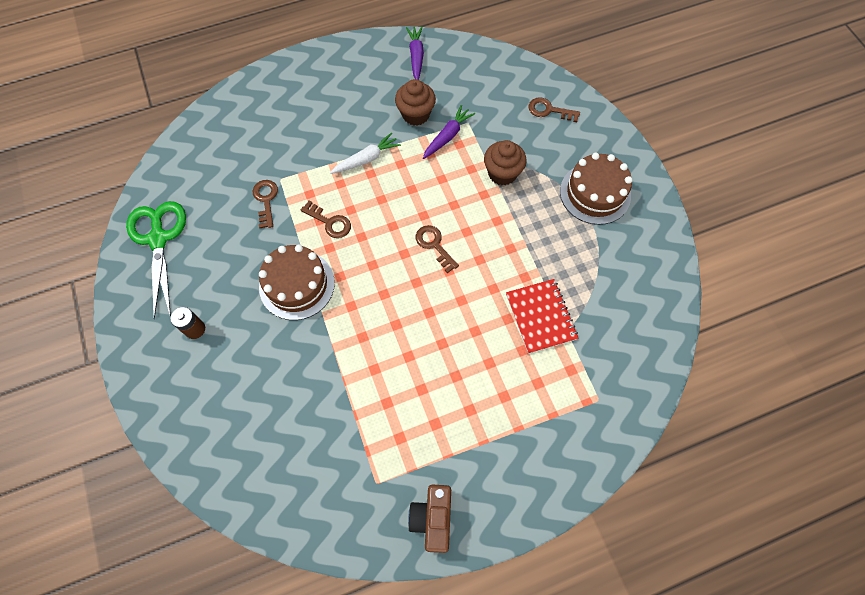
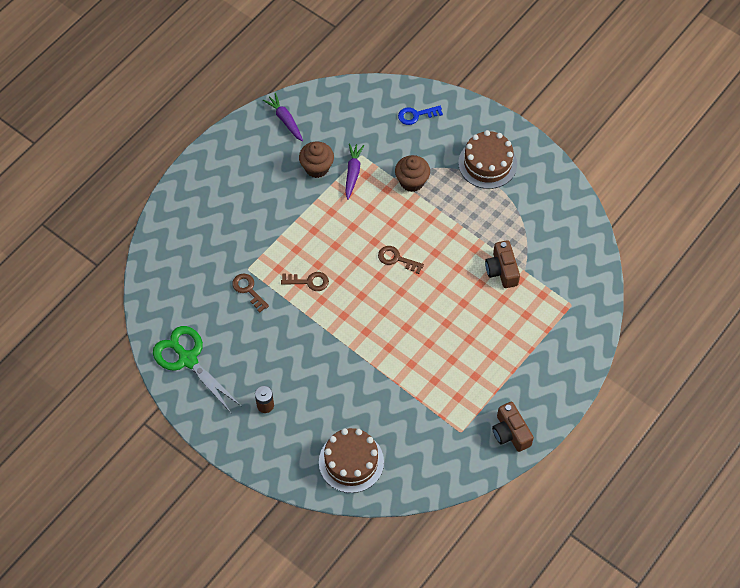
camera: 30 degrees left, 5 degrees down
brown cake [259,244,335,320] -> brown cake moved to [319,428,384,493]
white carrot [330,132,401,174] -> none
red notebook [506,279,578,354] -> brown camera [485,240,520,288]
brown key [528,97,580,122] -> blue key [398,106,443,125]

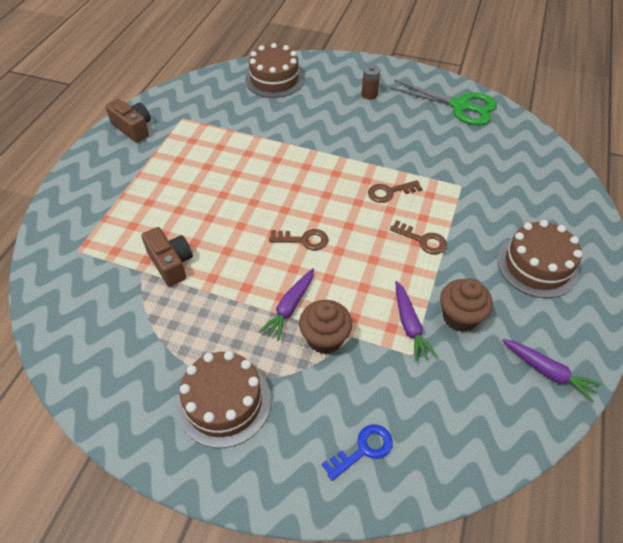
camera: 160 degrees right, 10 degrees down
brown key [232,274,269,313] -> brown key moved to [390,220,447,255]
none -> purple carrot [259,268,314,341]
none -> brown cake [497,220,582,298]

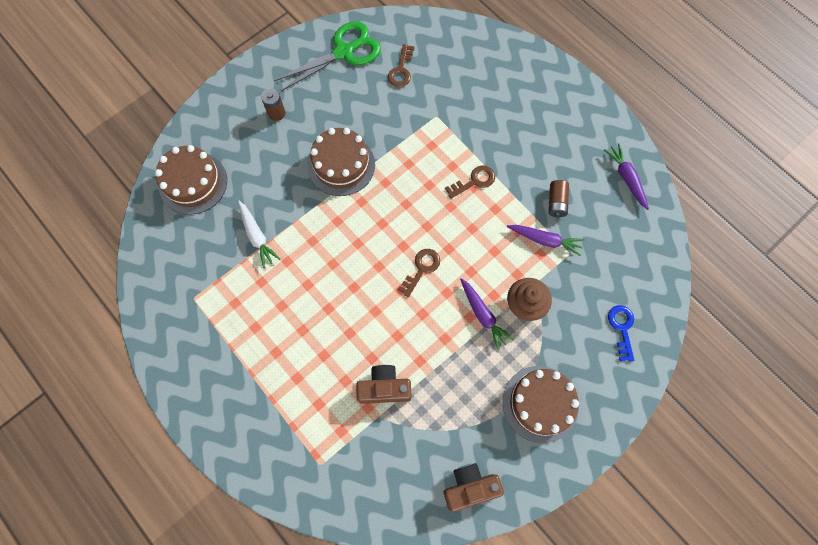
camera: 60 degrees left, 20 degrees up
brown camera [105,99,151,143] -> brown camera moved to [444,463,504,512]
brown key [368,180,422,203] -> brown key moved to [388,44,414,87]
brown cupcake [440,278,493,332] -> brown battery [549,180,569,218]
brown cake [497,220,582,298] -> brown cake moved to [308,128,375,196]
purple carrot [502,339,602,403] -> purple carrot turned 90 degrees counterclockwise [604,143,649,210]
none -> white carrot [238,201,280,268]

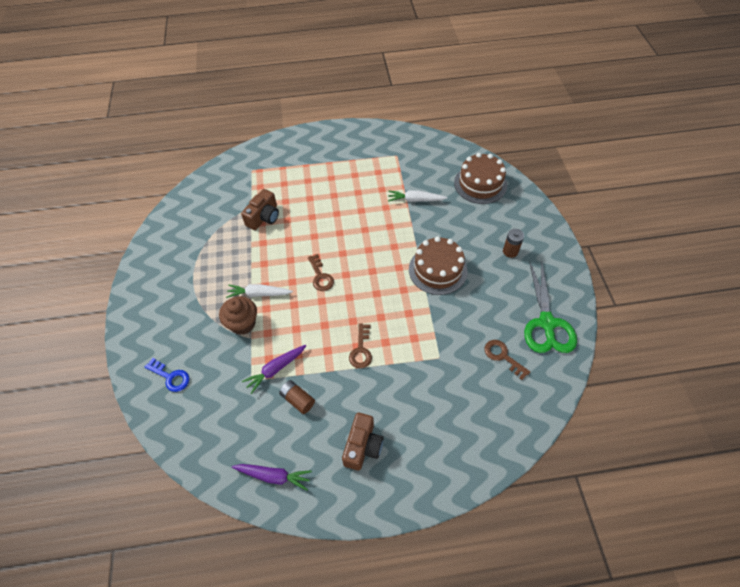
camera: 125 degrees right, 15 degrees down
brown camera [444,463,504,512] -> brown camera moved to [342,413,383,470]
purple carrot [460,278,514,350] -> white carrot [226,284,293,298]
brown cake [503,366,579,443] -> none

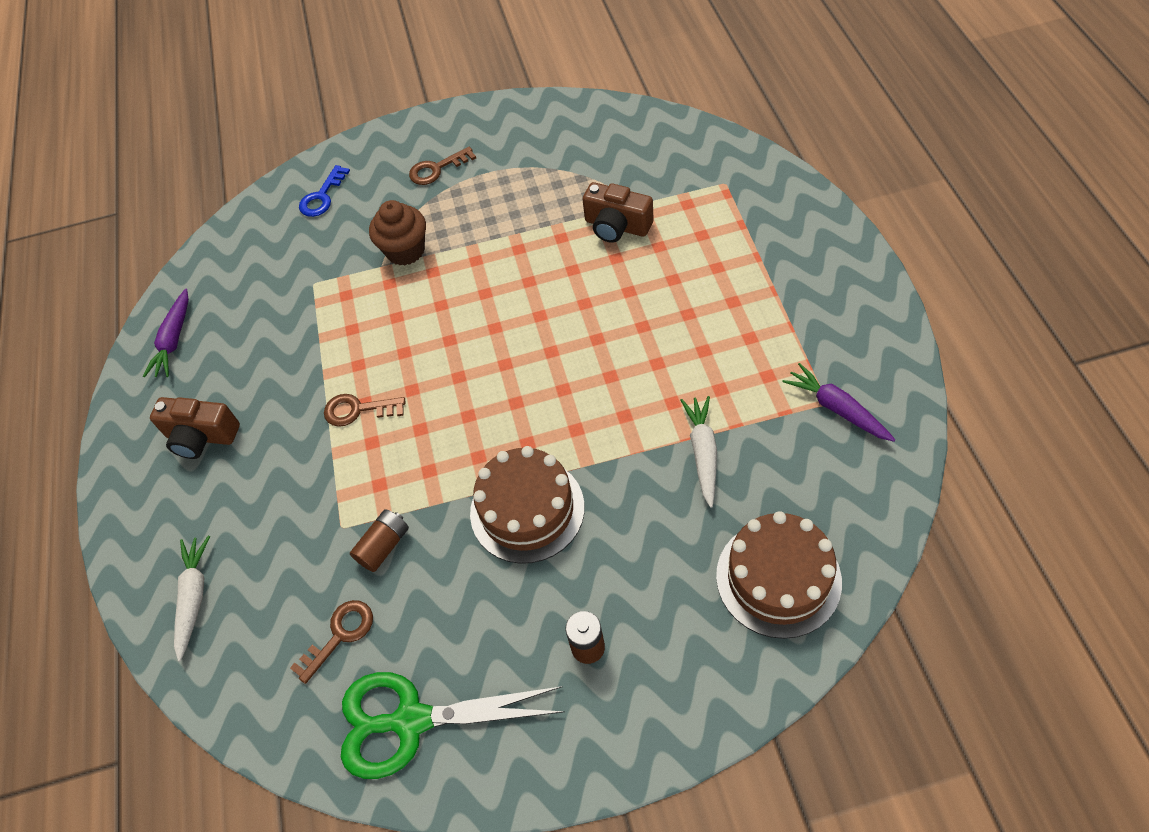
camera: 90 degrees right, 0 degrees up
white carrot [226,284,293,298] -> white carrot moved to [174,536,210,661]
purple carrot [242,345,307,394] -> purple carrot moved to [782,363,896,442]
brown battery [279,380,315,414] -> brown battery moved to [350,509,409,572]
brown key [308,254,334,291] -> brown key moved to [409,147,476,185]

